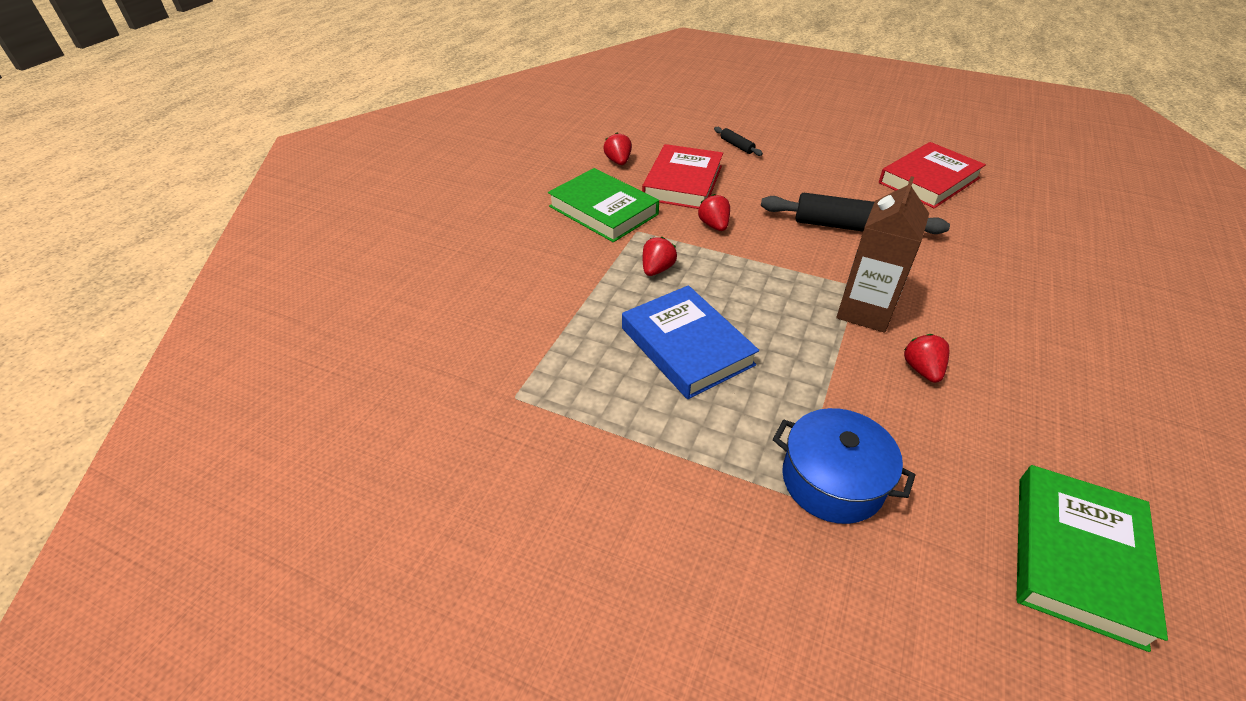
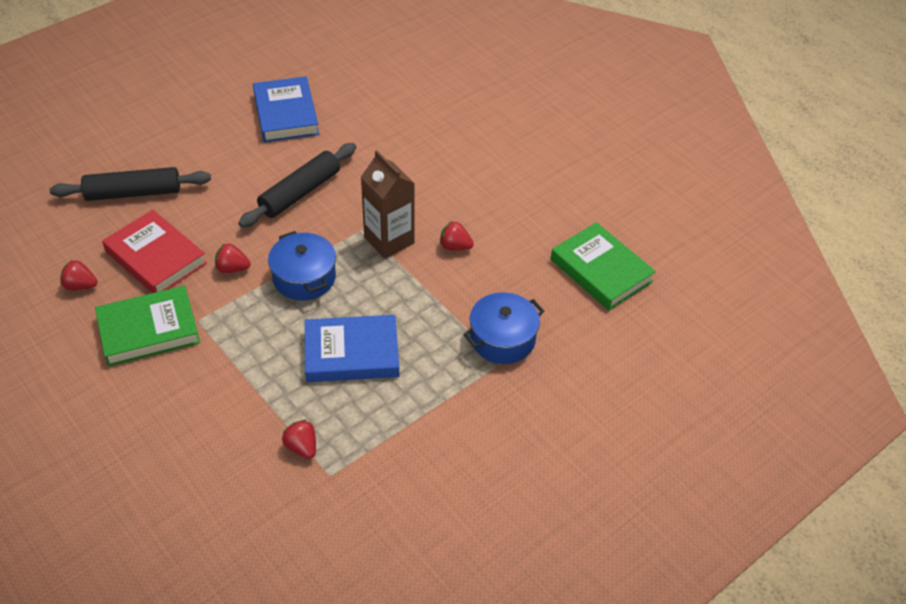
camera: 65 degrees left, 5 degrees up
red strawberry [643,237,677,276] -> red strawberry moved to [282,420,316,459]
black rolling pin [714,127,763,156] -> black rolling pin [50,167,211,201], size x2.24
red book [879,142,986,208] -> blue book [253,76,319,142]
none -> blue pot [268,231,336,301]

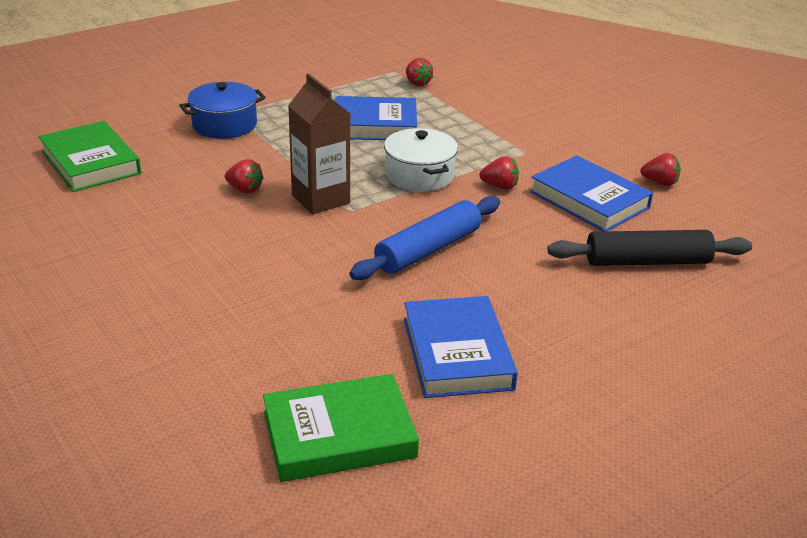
camera: 175 degrees left, 15 degrees down
green book [95,286,200,367] -> green book moved to [263,374,419,482]
red book [102,210,207,293] -> blue book [530,155,653,231]
black rolling pin [238,143,356,228] -> blue rolling pin [349,196,500,280]
blue pot [268,231,336,301] -> white pot [384,128,458,192]

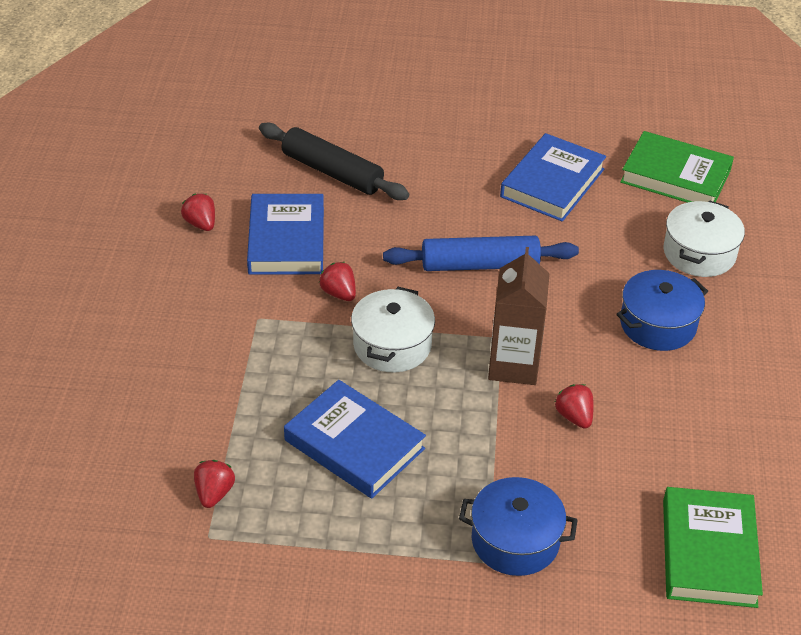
camera: 140 degrees left, 10 degrees up
none -> blue pot [617,270,708,351]
none -> white pot [664,200,745,277]

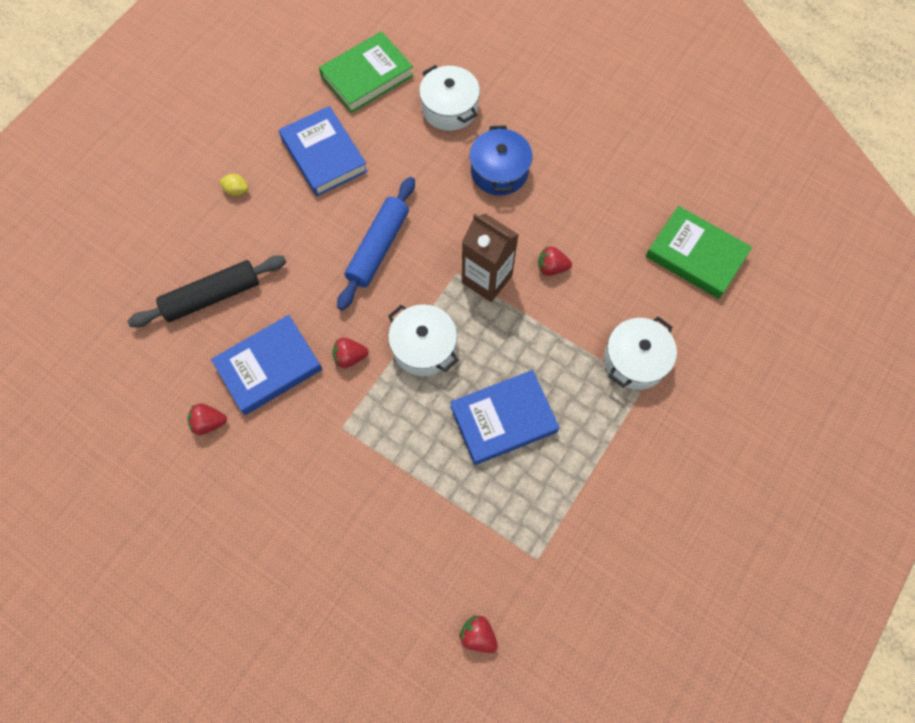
camera: 60 degrees left, 25 degrees up
red strawberry [194,460,235,508] -> red strawberry moved to [459,615,498,653]
blue book [247,194,324,275] -> blue book turned 60 degrees counterclockwise [211,315,322,415]
blue pot [459,477,578,576] -> white pot [604,317,677,390]
none -> yellow lemon [219,174,249,196]

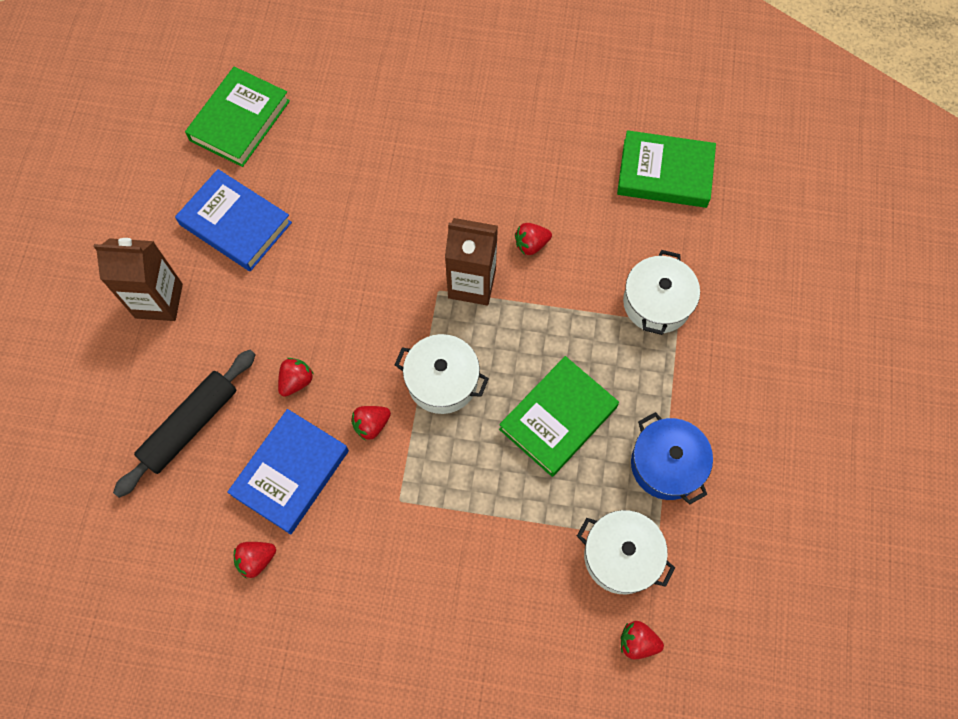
camera: 25 degrees left, 0 degrees up
yellow lemon [219,174,249,196] -> brown carton [93,238,183,321]
blue rolling pin [337,177,415,310] -> none
white pot [419,65,480,131] -> white pot moved to [577,510,675,594]
blue book [450,370,560,465] -> green book [499,356,619,477]
blue pot [470,125,532,196] -> blue pot moved to [631,412,713,505]
none -> red strawberry [278,358,313,397]

